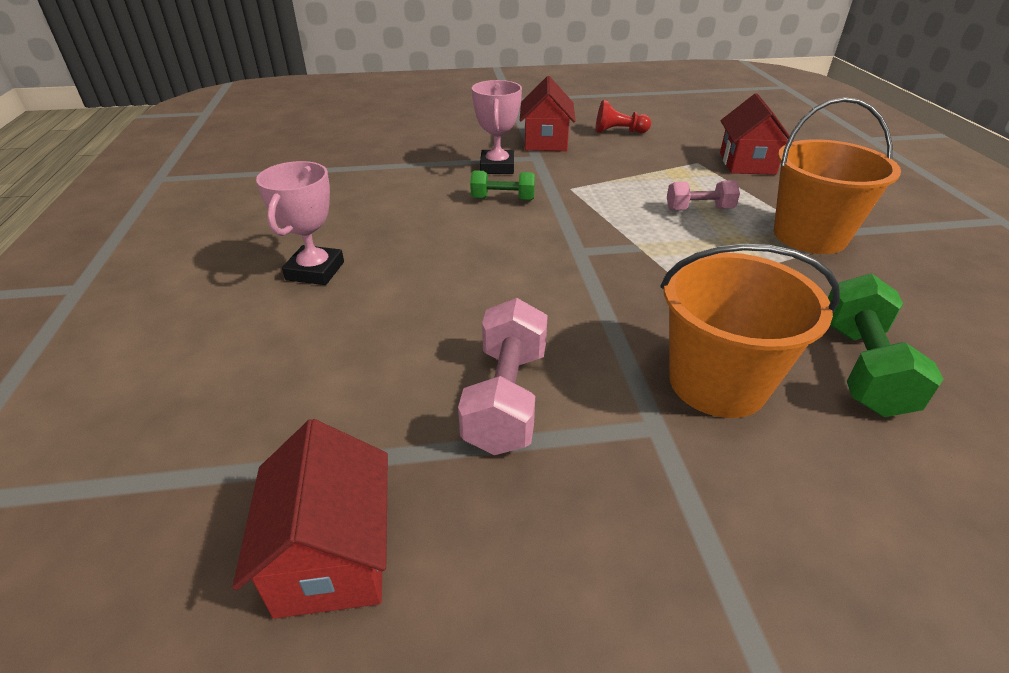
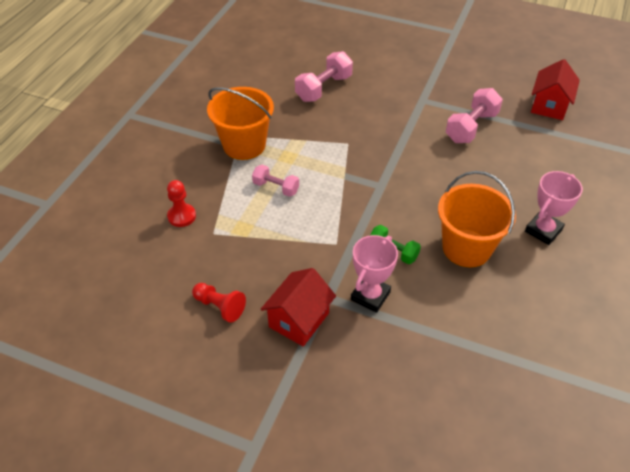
camera: 150 degrees left, 10 degrees up
orange bucket [661,244,840,418] -> orange bucket moved to [438,171,516,267]
red house [720,93,794,175] -> red pawn [167,180,196,227]
green dumbbell [828,273,944,417] -> pink dumbbell [295,51,353,102]

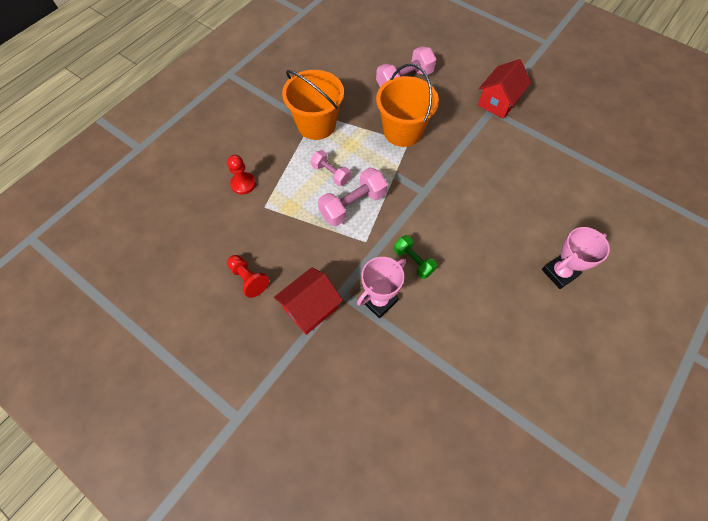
camera: 15 degrees right, 15 degrees up
orange bucket [438,171,516,267] -> orange bucket moved to [376,64,439,147]
pink dumbbell [446,88,503,143] -> pink dumbbell moved to [318,167,388,226]
red house [531,59,580,120] -> red house moved to [478,59,531,119]

